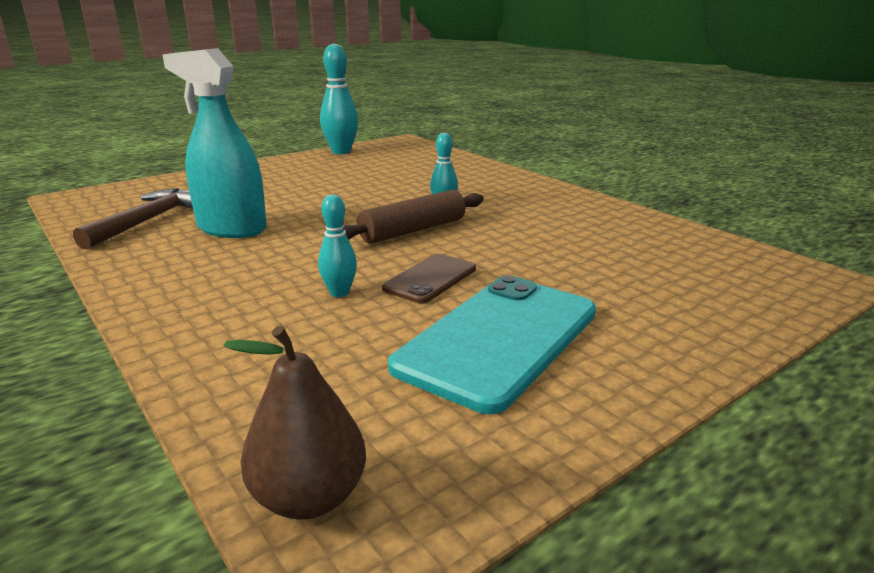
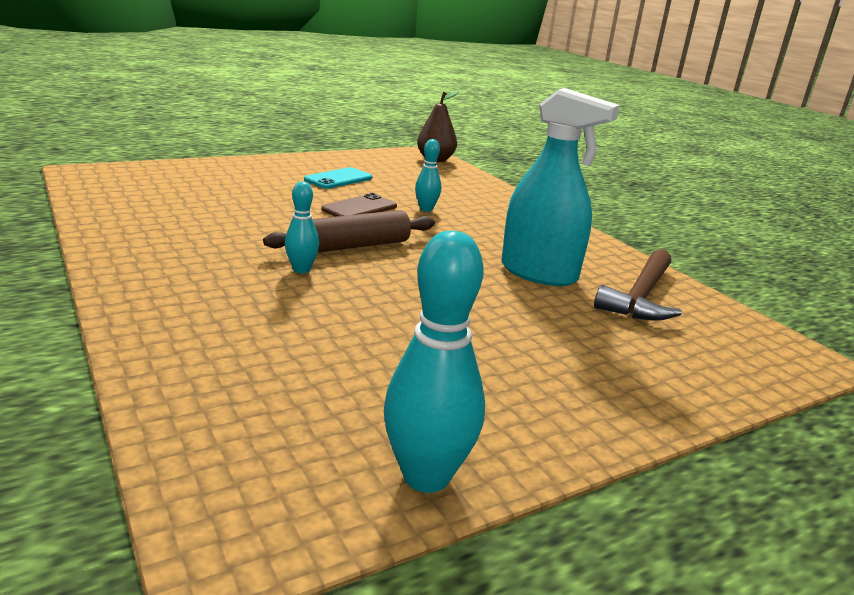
camera: 175 degrees left, 0 degrees up
turquoise phone [388,275,596,414] -> turquoise phone [304,167,372,189], size x0.52

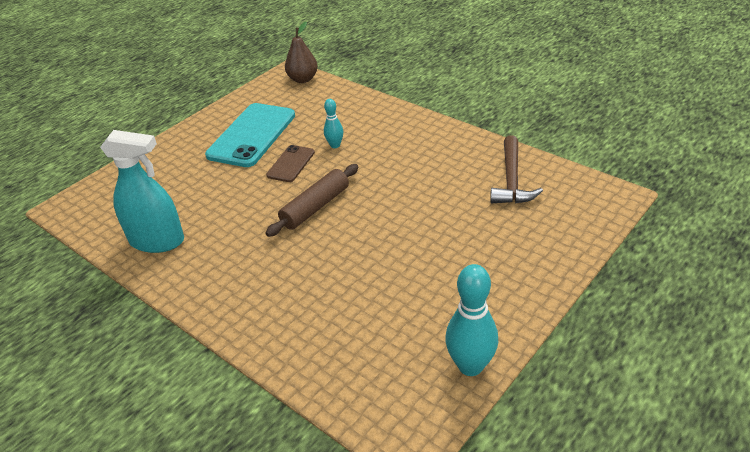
camera: 15 degrees left, 15 degrees up
turquoise bowling pin [285,182,319,273] -> none
turquoise phone [304,167,372,189] -> turquoise phone [205,103,295,167], size x1.92
turquoise spray bottle [501,88,620,286] -> turquoise spray bottle moved to [100,130,184,253]

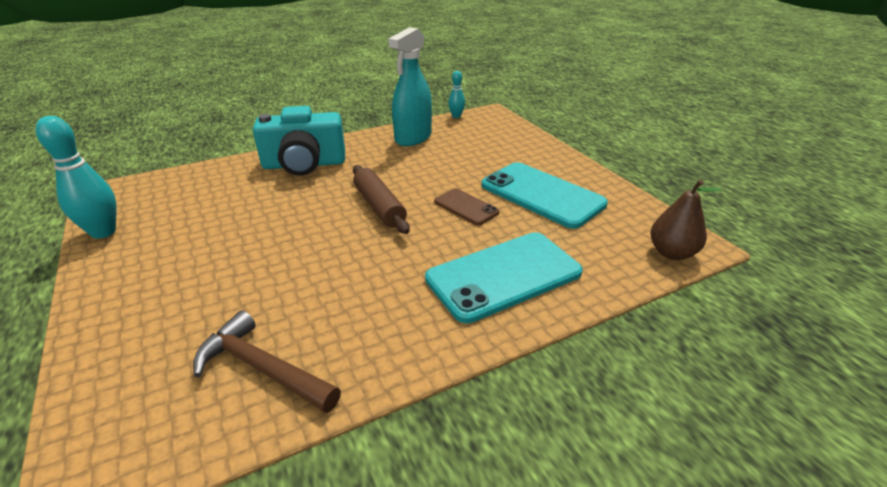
camera: 110 degrees right, 5 degrees down
turquoise bowling pin [324,99,343,148] -> turquoise bowling pin moved to [448,71,465,118]
none -> turquoise camera [253,106,345,176]
none -> turquoise phone [425,232,583,323]

